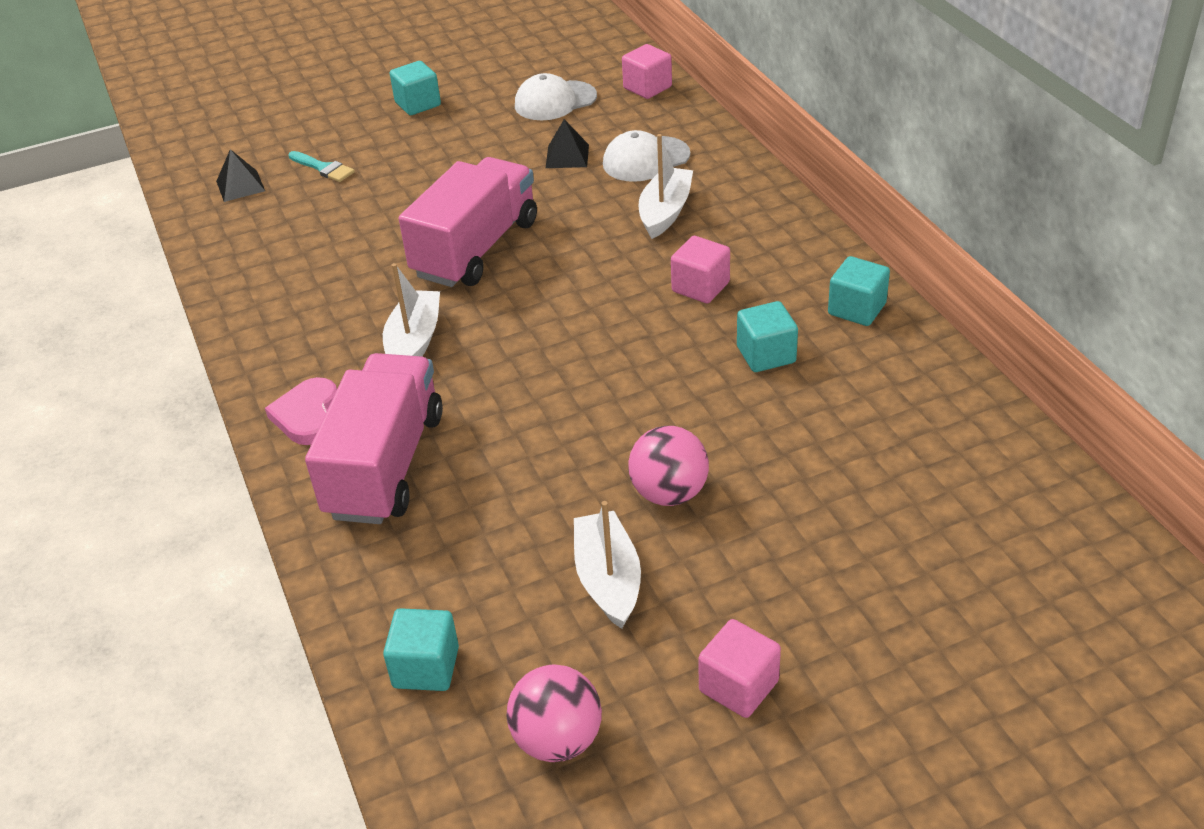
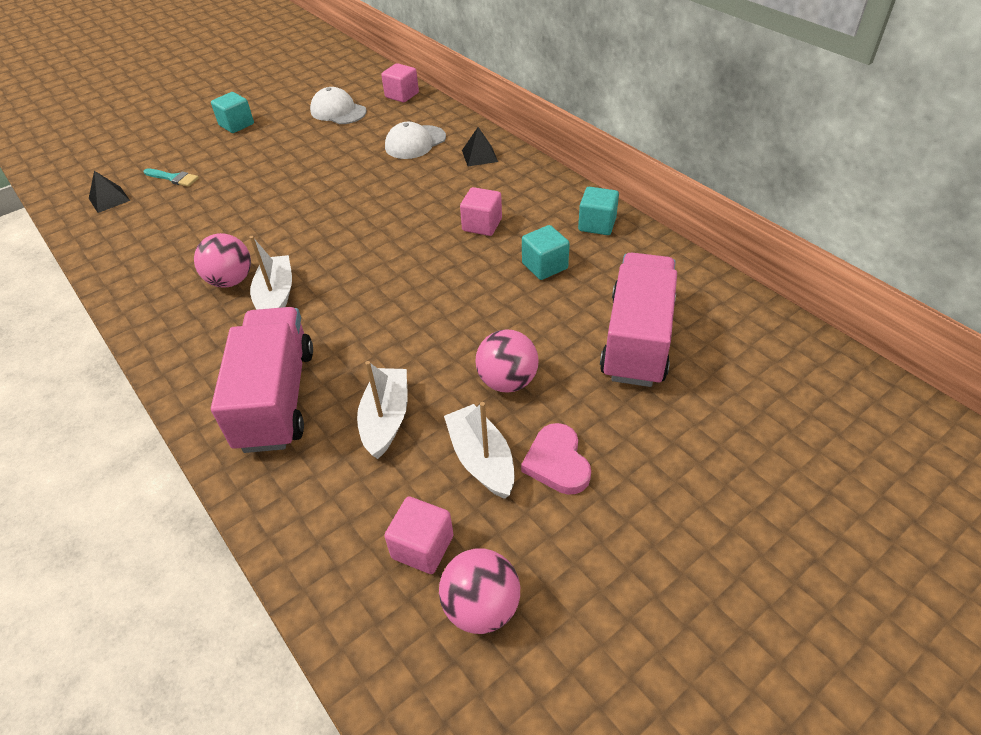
camera: 15 degrees left, 5 degrees up
pink heart [265,377,337,445] -> pink heart moved to [521,423,591,495]
turquoise cube [383,608,459,691] -> none
pink truck [399,157,537,287] -> pink truck moved to [600,252,677,387]
white cap [515,73,597,120] -> white cap turned 75 degrees clockwise [310,87,367,124]
black pyramid [546,119,589,168] -> black pyramid moved to [462,127,498,166]
white boat [639,134,693,239] -> white boat moved to [357,361,408,459]
pink cube [698,619,781,718] -> pink cube moved to [384,496,454,574]
none -> pink ball [194,233,251,287]

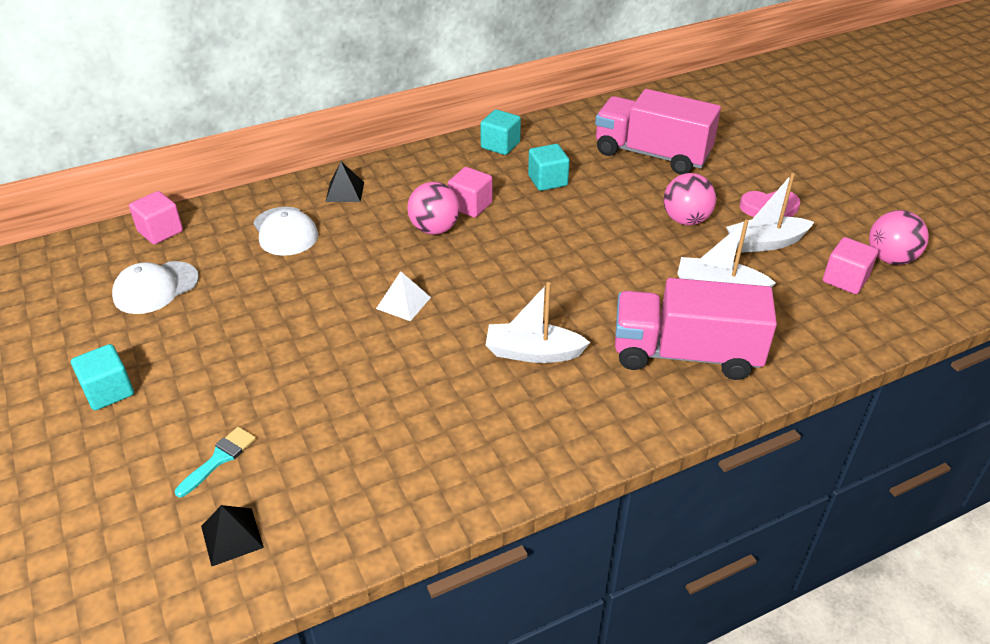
camera: 80 degrees left, 5 degrees down
pink ball [194,233,251,287] -> pink ball moved to [407,182,460,235]
none -> white pyramid [376,271,431,321]

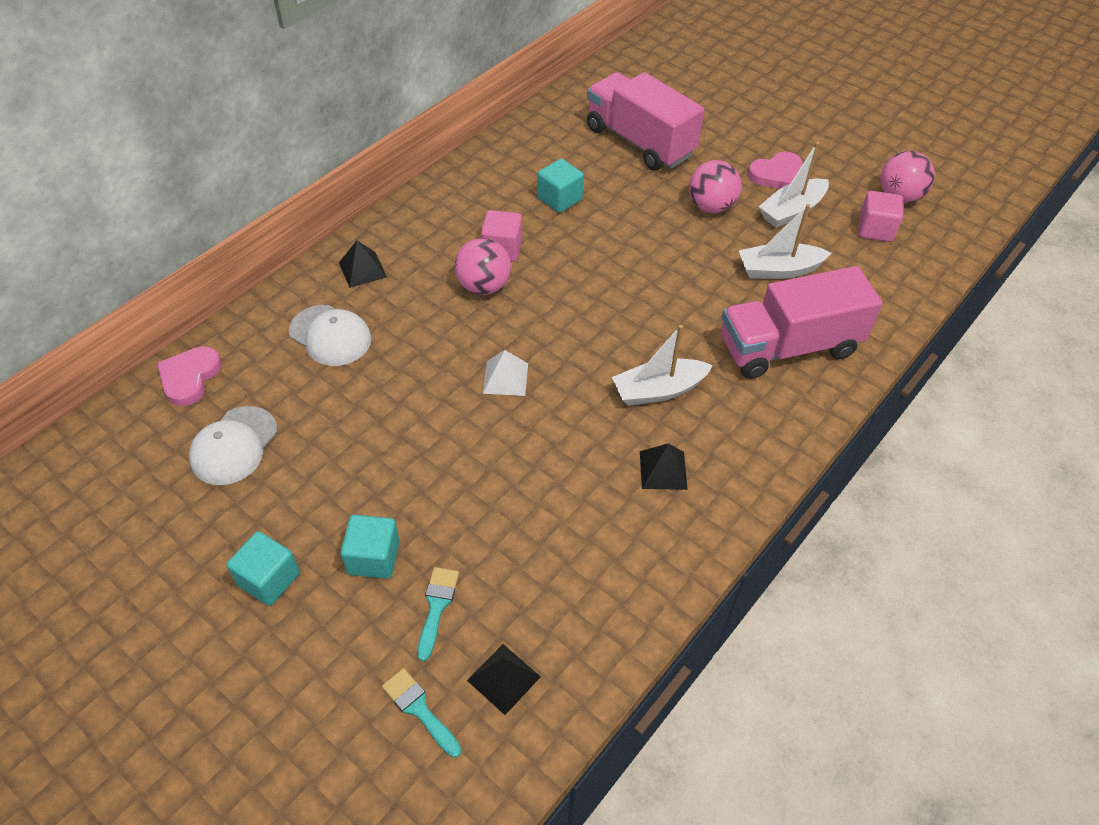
camera: 25 degrees left, 10 degrees up
pink cube [129,191,183,244] -> pink heart [157,346,222,406]
turquoise cube [480,109,521,155] -> turquoise cube moved to [340,515,400,579]
pink truck [595,89,721,175] -> pink truck turned 45 degrees clockwise [587,72,705,170]
none -> turquoise brush [382,668,461,758]
none -> black pyramid [640,443,688,490]

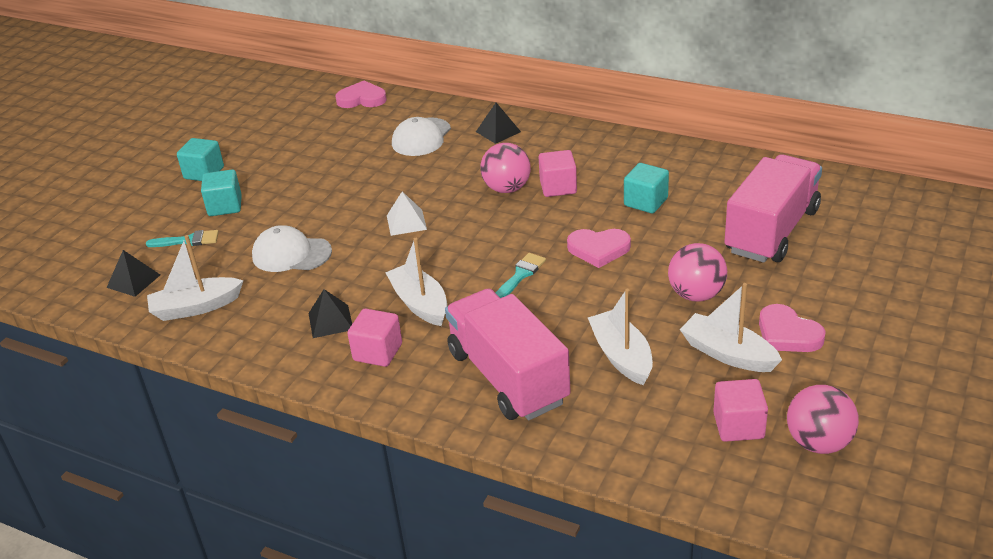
camera: 80 degrees right, 15 degrees down
white cap [189,406,277,485] -> white cap moved to [252,225,332,272]
turquoise brush [382,668,461,758] -> turquoise brush moved to [496,253,546,298]
none -> white boat [147,235,244,321]
none -> pink cube [347,309,402,367]
none -> pink heart [567,229,631,268]

